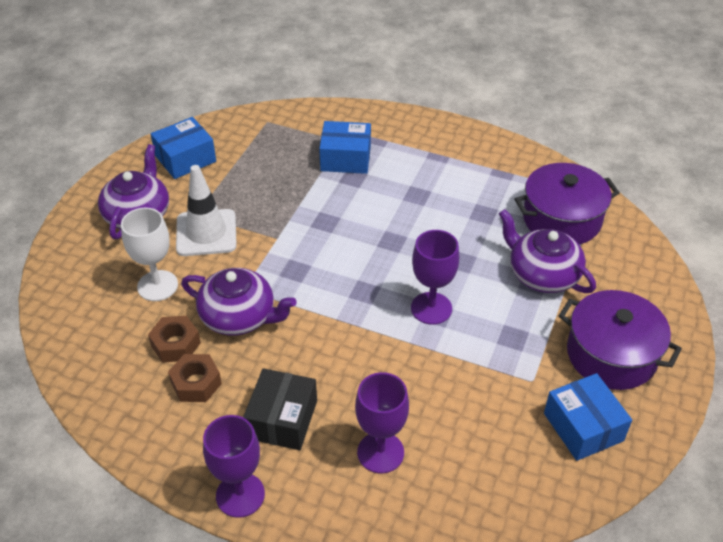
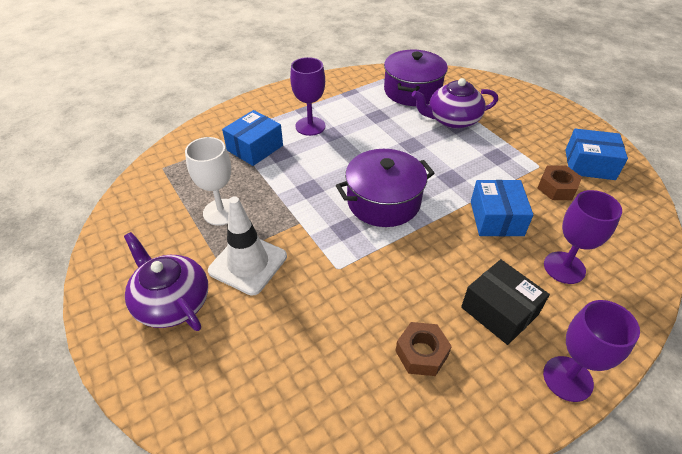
camera: 55 degrees left, 0 degrees up
white goblet [121,208,178,301] -> white goblet moved to [185,137,231,225]
brown nut [148,316,201,363] -> brown nut moved to [538,166,582,200]
blue box [151,117,216,179] -> blue box moved to [471,180,533,236]
purple teapot [181,268,296,336] -> none
purple goblet [411,230,459,325] -> purple goblet moved to [290,57,325,136]
purple pot [559,290,682,390] -> purple pot moved to [336,149,435,227]

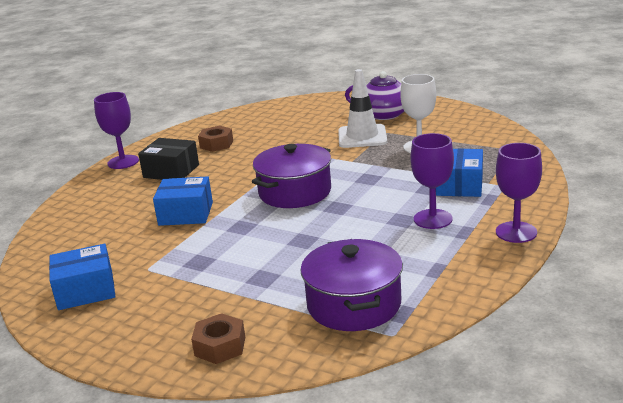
camera: 155 degrees right, 20 degrees down
purple teapot [412,78,498,129] -> none
blue box [471,180,533,236] -> blue box turned 60 degrees counterclockwise [153,176,213,226]
brown nut [538,166,582,200] -> brown nut moved to [191,313,245,364]
purple goblet [544,190,622,284] -> purple goblet moved to [496,143,542,243]

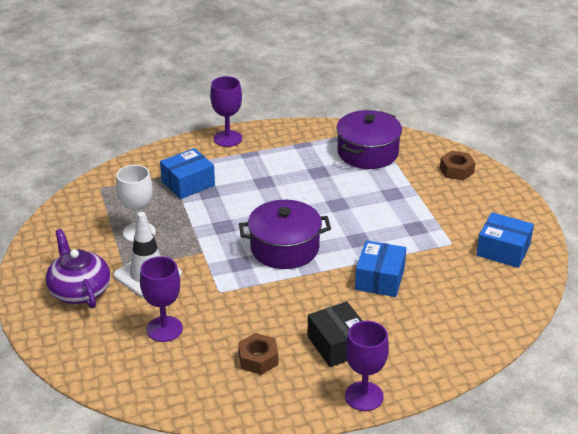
camera: 140 degrees left, 10 degrees up
blue box [153,176,213,226] -> blue box turned 60 degrees clockwise [355,240,406,297]
purple goblet [411,133,454,229] -> purple goblet moved to [140,256,183,342]

